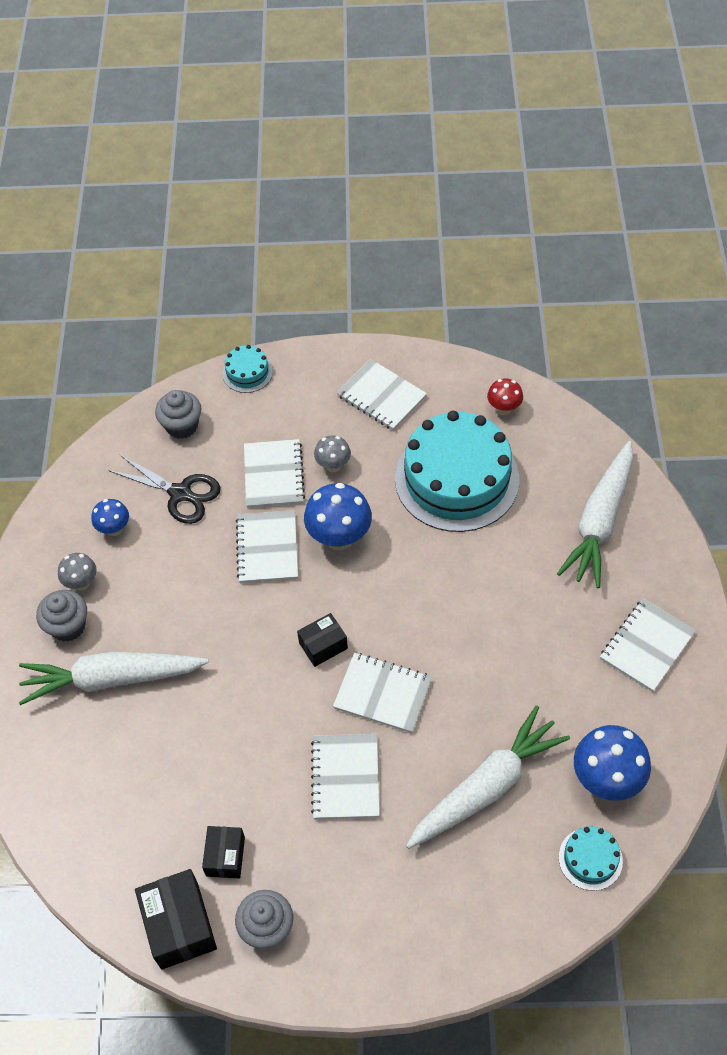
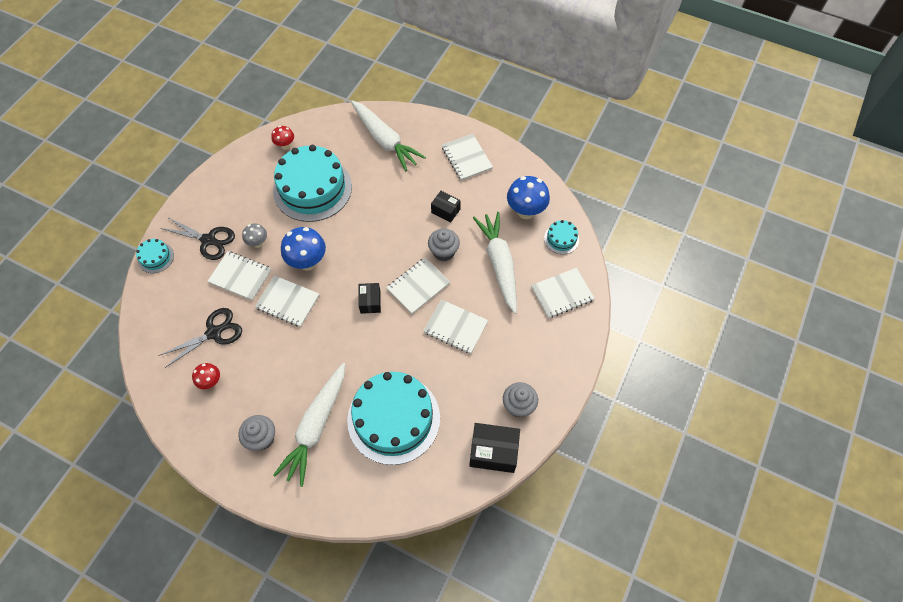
camera: 65 degrees left, 5 degrees up
grey mushroom [58,553,97,590] -> none
blue mushroom [91,499,129,536] -> red mushroom [192,363,220,389]
grey cupcake [155,390,201,439] -> grey cupcake moved to [428,229,460,261]
black box [202,826,245,878] -> black box moved to [431,191,461,223]
white notebook [337,359,427,431] -> white notebook moved to [531,268,595,318]
none -> black scissors [160,217,235,260]
none -> turquoise cake [347,372,440,465]

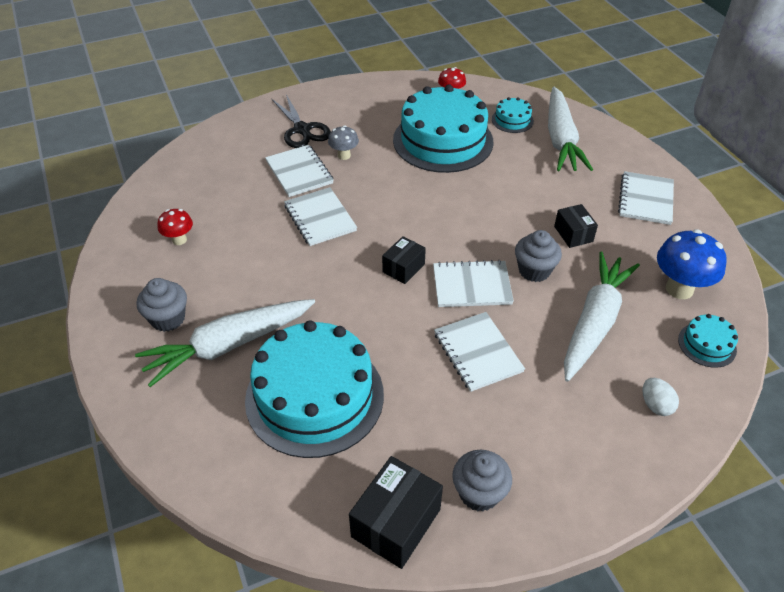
camera: 40 degrees right, 15 degrees down
turquoise cake [136,239,174,273] -> turquoise cake moved to [492,97,534,133]
black scissors [158,308,242,368] -> none
blue mushroom [281,227,326,271] -> none
black box [469,423,520,473] -> black box turned 75 degrees clockwise [349,456,443,569]
white notebook [531,268,595,318] -> white egg [643,378,679,416]

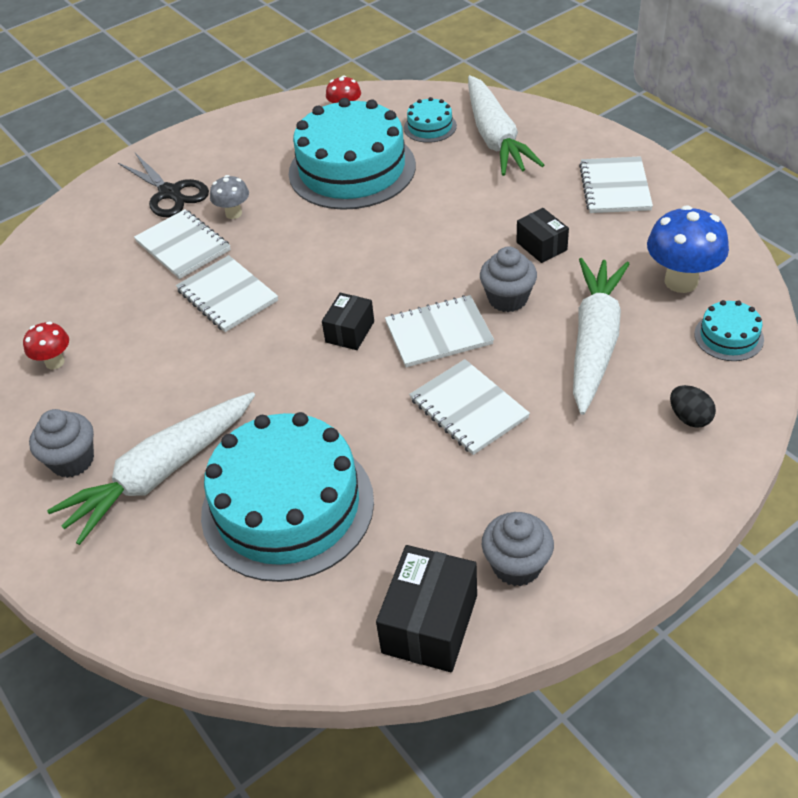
camera: 10 degrees left, 0 degrees up
white egg [643,378,679,416] -> black egg [670,385,716,428]

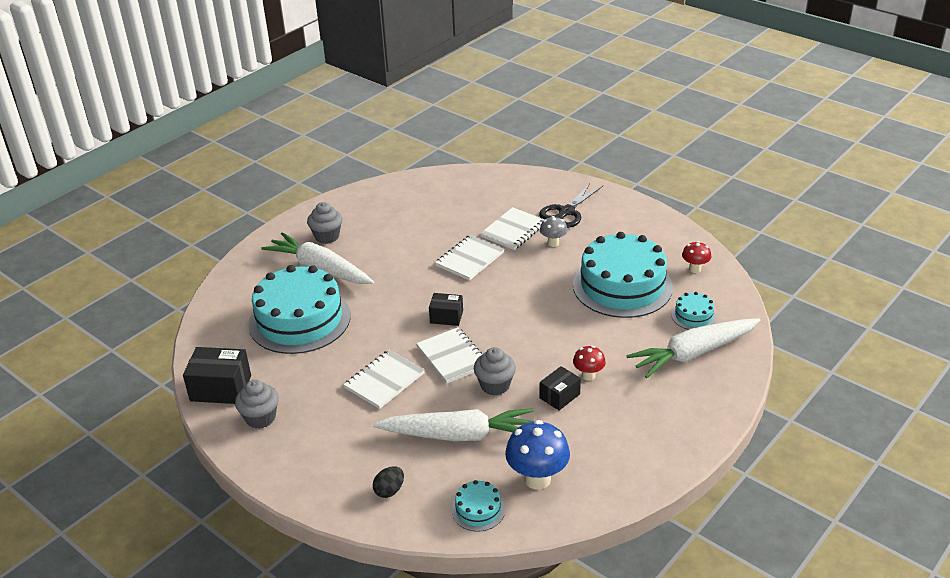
camera: 75 degrees right, 10 degrees down
red mushroom [23,321,69,369] -> red mushroom moved to [573,346,606,381]
white notebook [579,156,653,213] -> none

